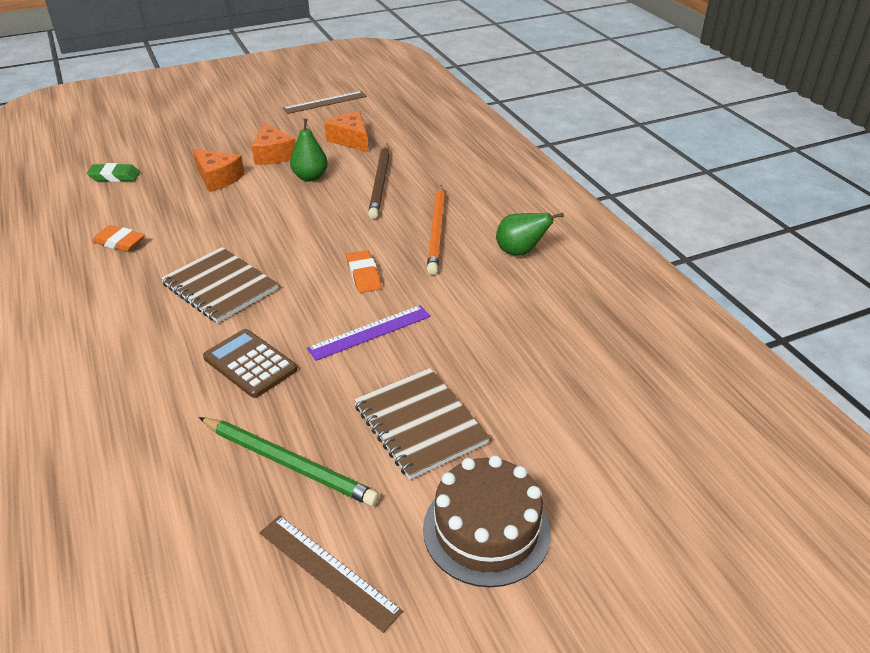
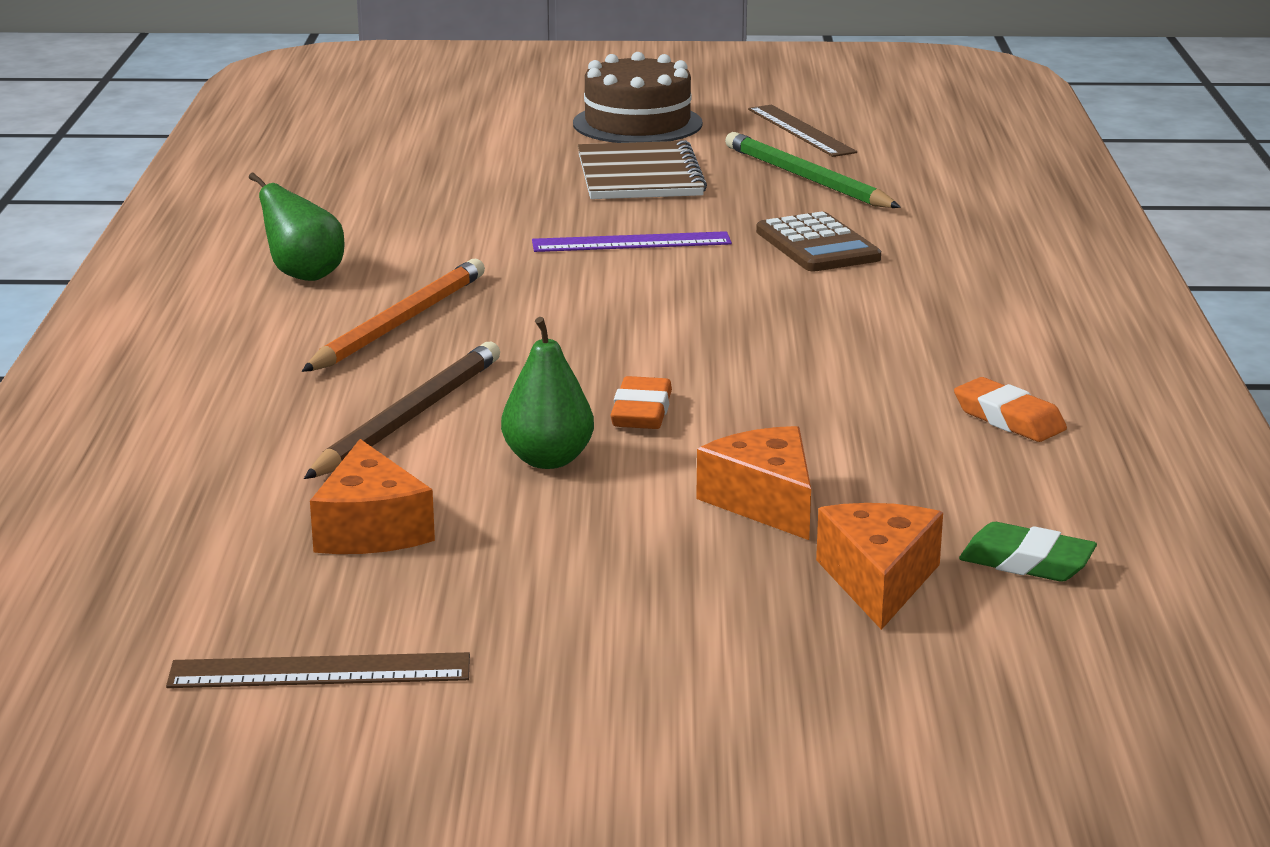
camera: 155 degrees left, 15 degrees down
brown notebook [161,247,278,323] -> none
orange cheese [252,122,296,165] -> orange cheese moved to [816,503,943,630]
orange eraser [346,250,381,293] -> orange eraser moved to [610,376,672,429]

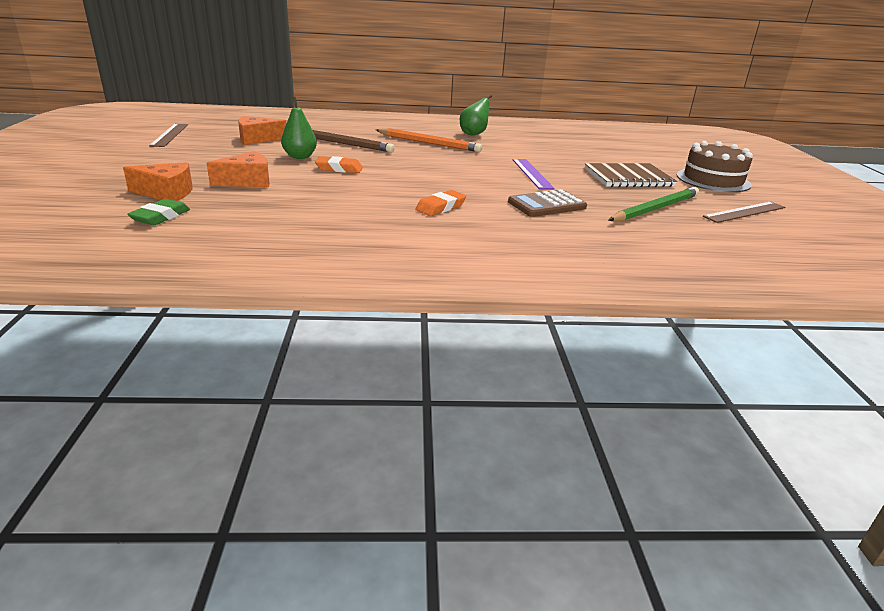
camera: 85 degrees right, 5 degrees up
orange eraser [954,377,1067,442] -> orange eraser moved to [415,190,466,216]

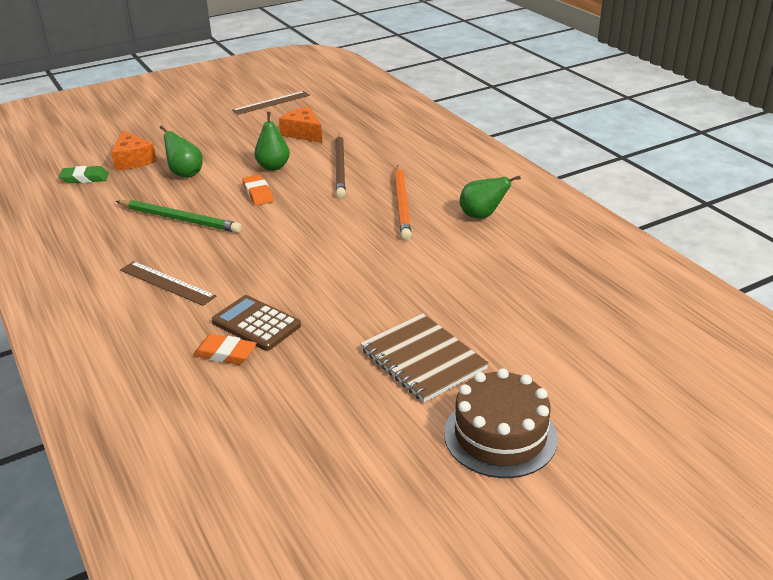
camera: 65 degrees right, 5 degrees up
orange cheese [207,151,270,187] -> green pear [160,125,203,178]
orange eraser [415,190,466,216] -> orange eraser moved to [193,334,257,365]
purple ruler [512,159,555,189] -> none
green pencil [608,187,699,221] -> green pencil moved to [116,200,242,233]
brown ruler [703,202,785,223] -> brown ruler moved to [120,261,216,306]

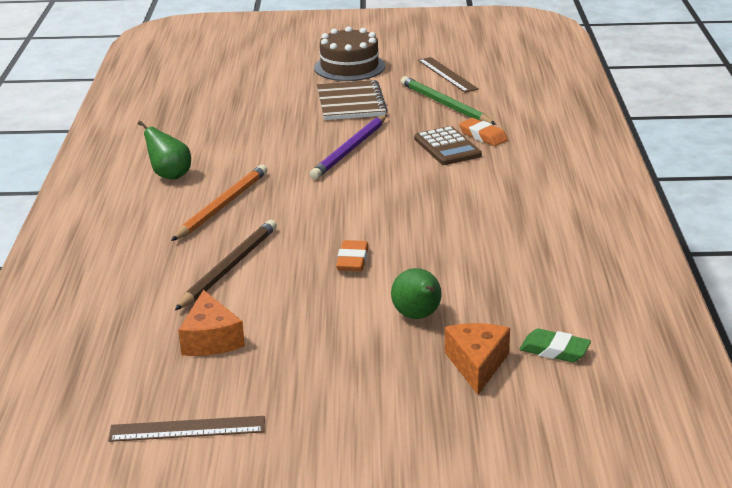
camera: 150 degrees left, 5 degrees down
green pencil [116,200,242,233] -> green pencil moved to [400,76,496,125]
brown ruler [120,261,216,306] -> brown ruler moved to [418,57,479,93]
green pear [254,112,290,171] -> none
none -> purple pencil [310,115,387,179]

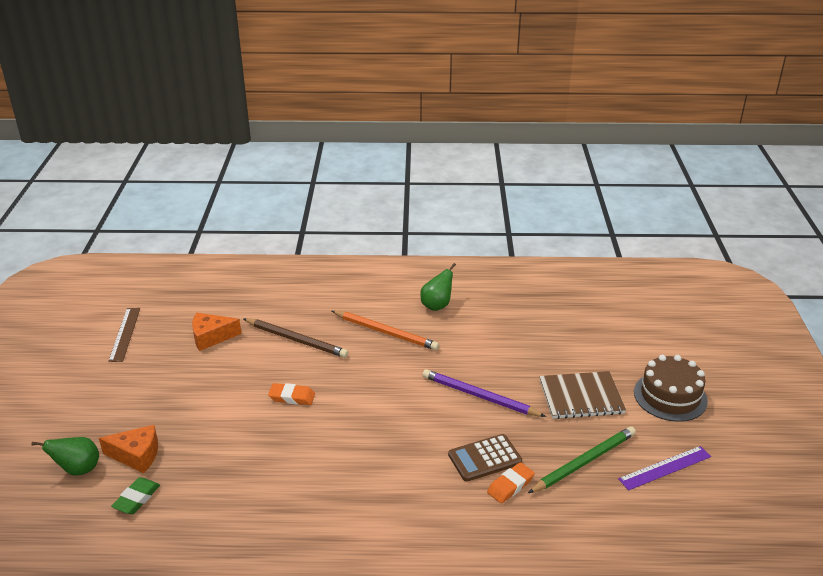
camera: 90 degrees right, 5 degrees up
green pear [391,268,442,319] -> green pear moved to [32,437,99,476]
brown ruler [418,57,479,93] -> purple ruler [618,446,711,491]

